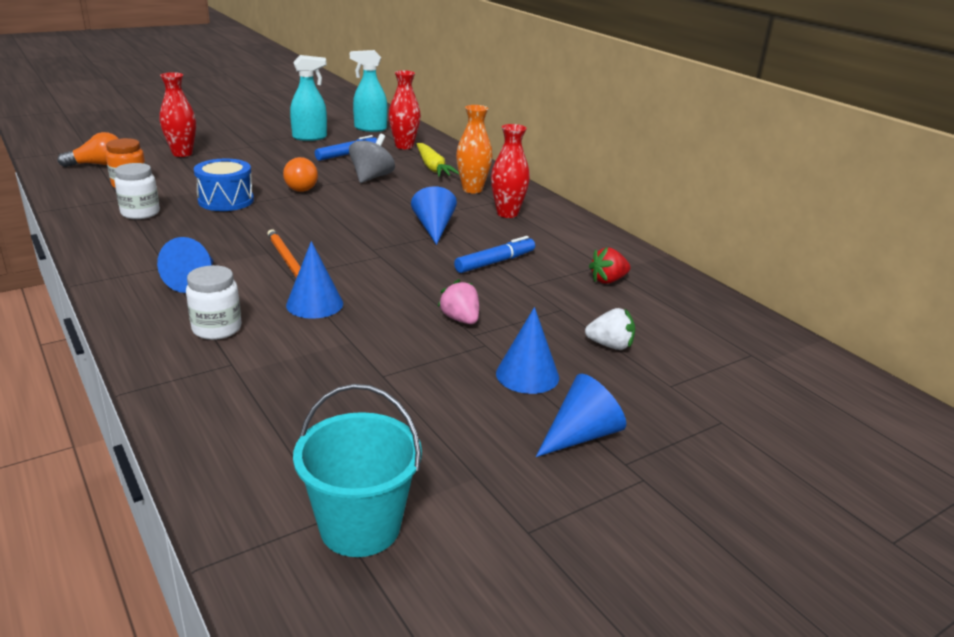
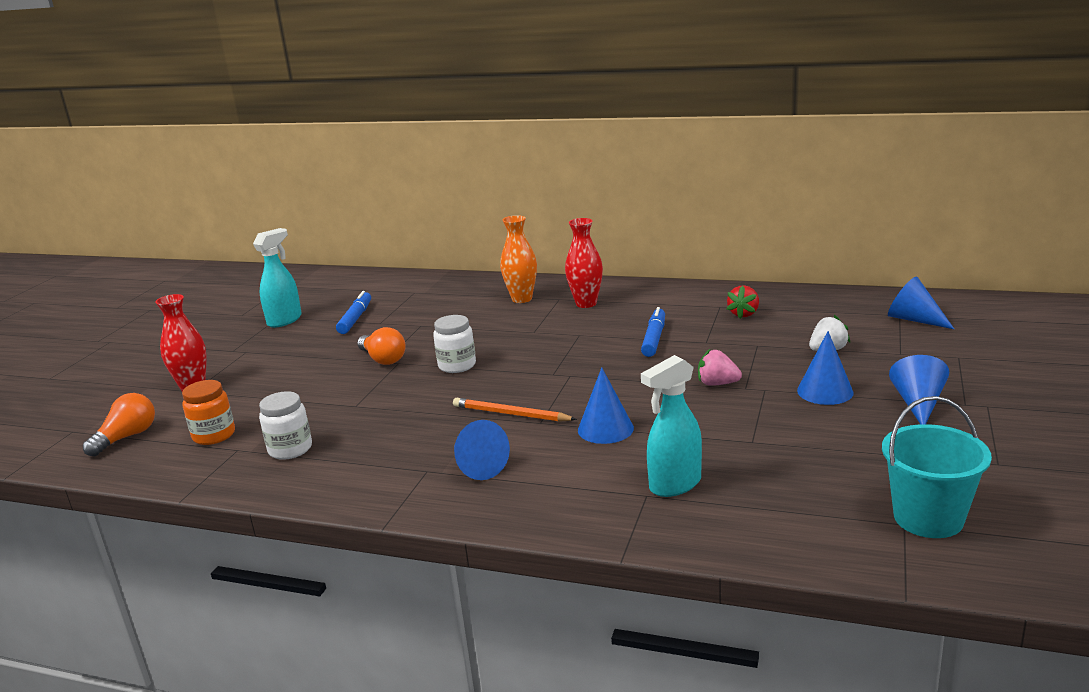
camera: 35 degrees left, 5 degrees down
white jar [186,265,242,340] -> white jar moved to [433,315,476,373]
blue drum [194,159,254,211] -> none
grey spinning top [349,134,395,183] -> none
turquoise spray bottle [350,50,387,132] -> turquoise spray bottle moved to [641,355,702,497]
red vase [389,70,421,149] -> none
blue cone [411,186,457,245] -> blue cone moved to [888,276,954,329]
yellow carrot [417,143,459,177] -> none

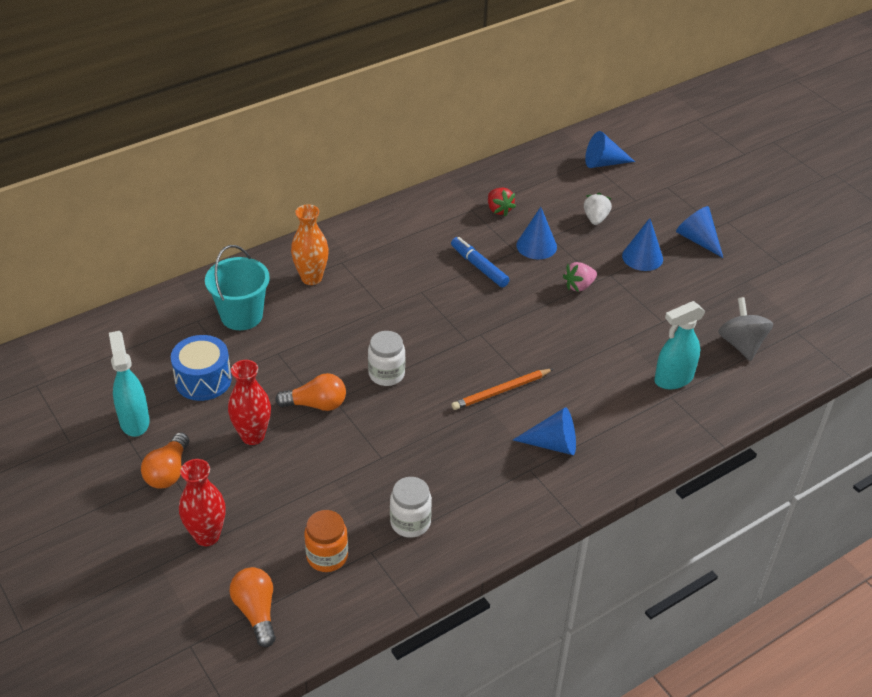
camera: 55 degrees left, 20 degrees up
blue marker [336,291,371,334] -> blue drum [171,335,232,401]
red vase [565,218,603,308] -> red vase moved to [228,360,271,445]
blue cone [578,367,634,444] -> blue cone moved to [516,207,557,259]
turquoise spray bottle [641,355,702,497] -> turquoise spray bottle turned 60 degrees clockwise [654,301,705,389]
turquoise bucket [882,396,992,538] -> turquoise bucket moved to [205,245,270,330]
none -> orange light bulb [141,432,189,489]
none -> grey spinning top [718,297,773,361]

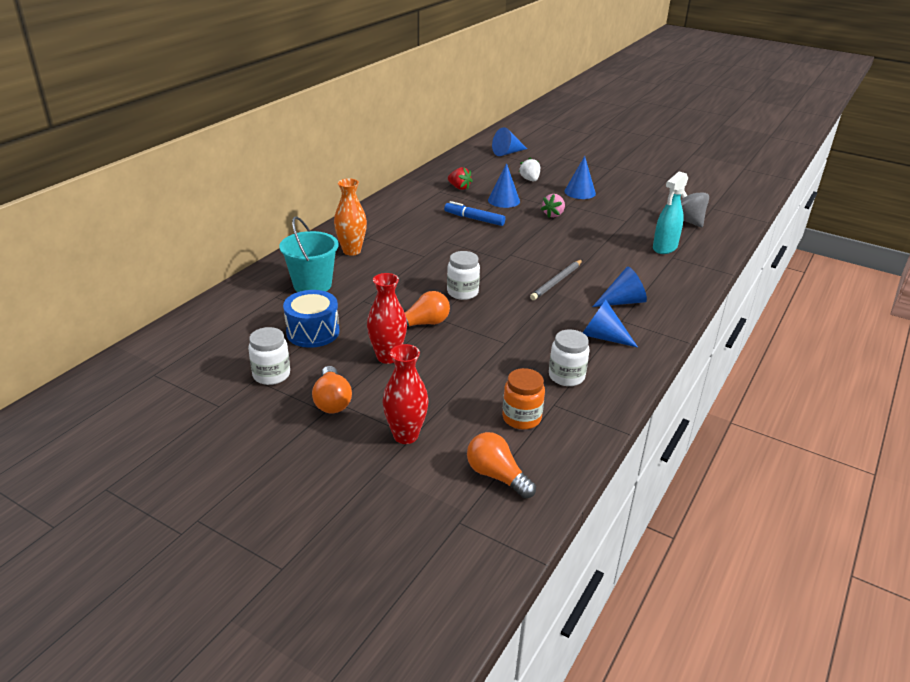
camera: 25 degrees left, 10 degrees down
turquoise spray bottle [109,331,150,437] -> white jar [248,327,290,385]
orange pencil [451,369,553,410] -> grey pencil [530,260,582,300]
blue cone [676,206,723,258] -> blue cone moved to [583,300,638,347]

